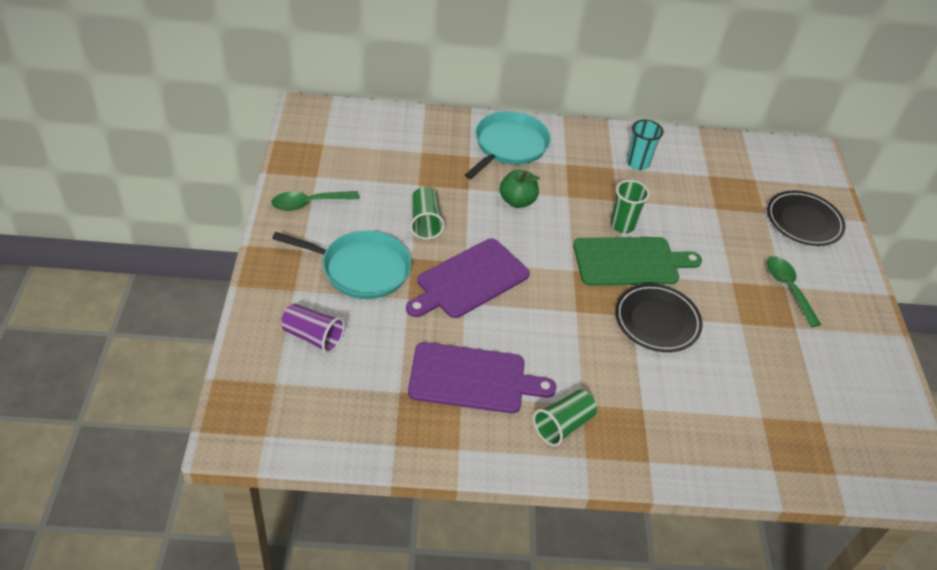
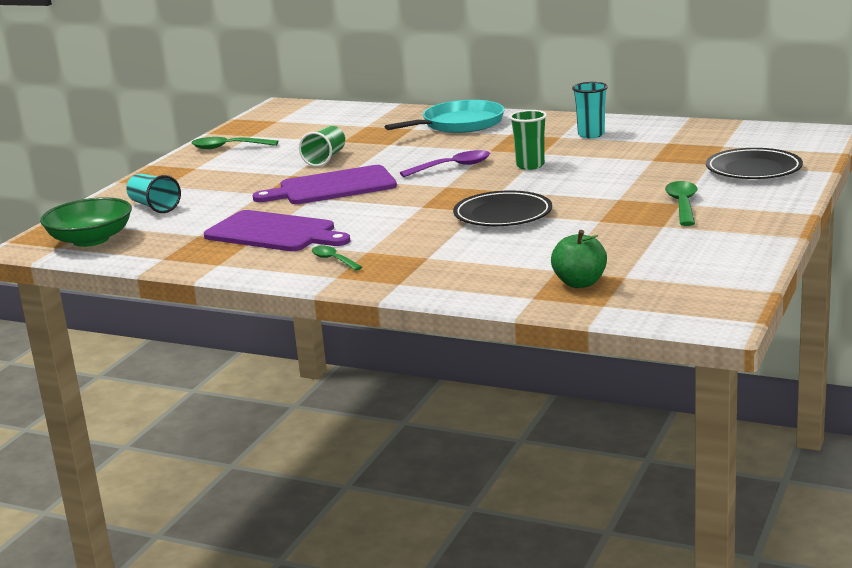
camera: 30 degrees right, 25 degrees down
turquoise pan [272,231,411,299] -> none
purple cup [281,303,345,354] -> turquoise cup [127,174,181,213]
green apple [500,170,540,208] -> green apple moved to [551,230,607,288]
green cup [533,390,597,446] -> green spoon [312,246,362,271]
green cutting board [573,237,702,286] -> none
none -> green bowl [40,197,132,247]
none -> purple spoon [400,150,490,177]

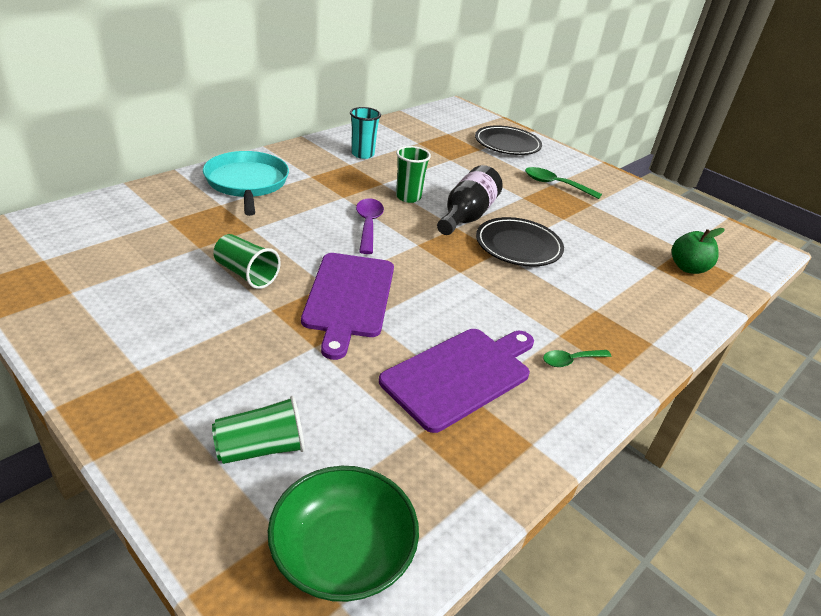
camera: 75 degrees left, 15 degrees up
turquoise cup [127,174,181,213] -> green cup [212,396,305,464]
green spoon [191,137,278,149] -> none
none -> black bottle [437,165,503,235]

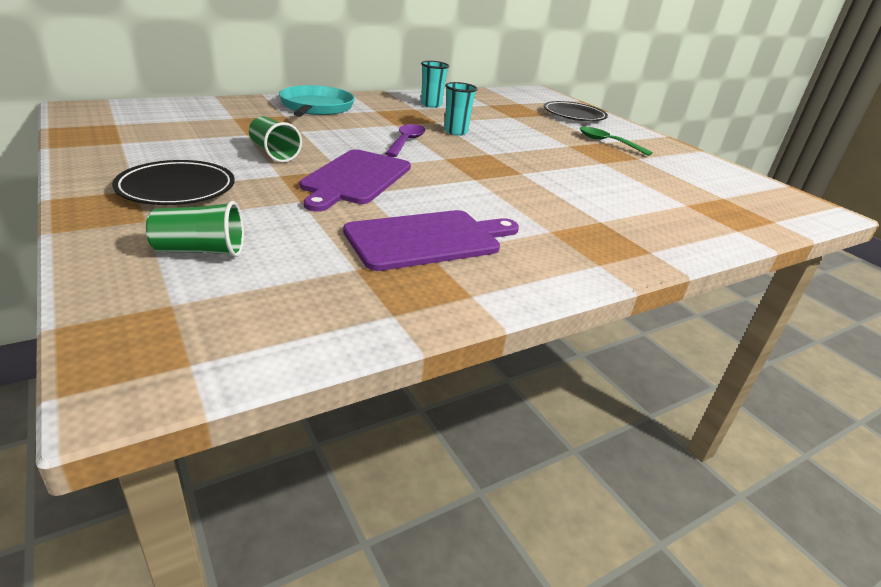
camera: 15 degrees right, 5 degrees down
green bowl [268,466,419,602] -> none
green cup [396,146,431,203] -> turquoise cup [444,82,477,136]
black bottle [437,165,503,235] -> none
black plate [476,217,564,267] -> black plate moved to [112,160,235,205]
green spoon [543,350,611,367] -> none
green apple [672,228,725,274] -> none

